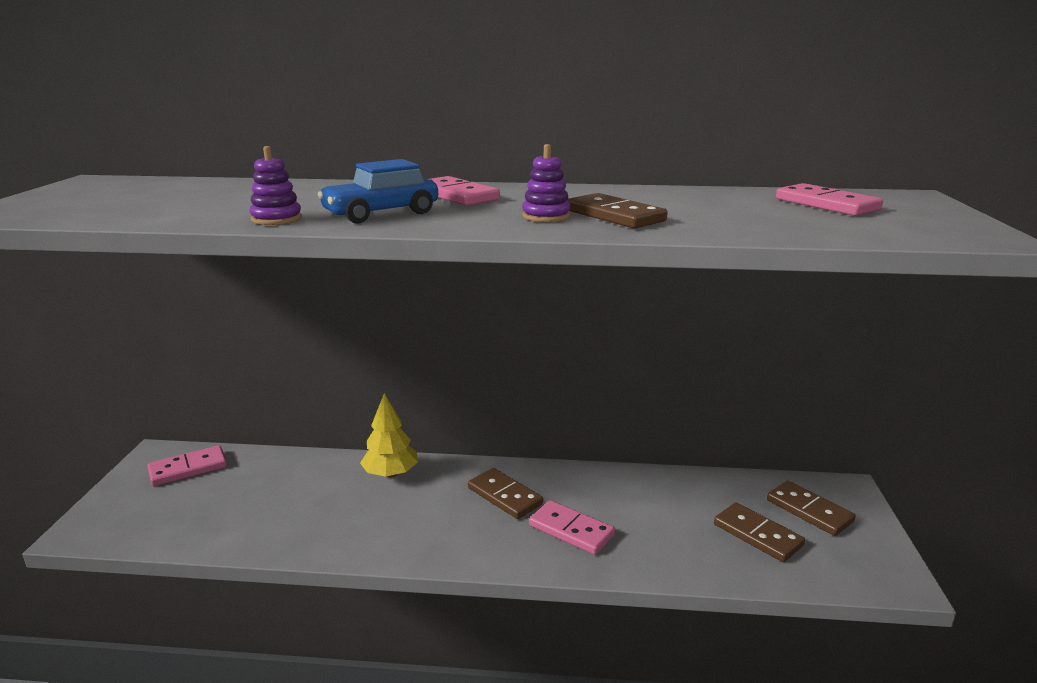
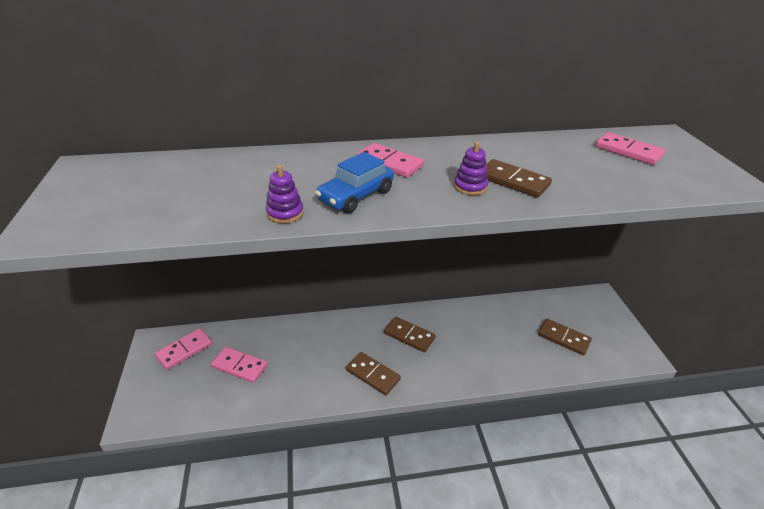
camera: 15 degrees left, 15 degrees up
yellow tree [360,393,418,478] -> none
pink domino [529,500,615,555] -> pink domino moved to [211,347,268,383]
brown domino [767,481,856,536] -> brown domino moved to [346,352,401,395]

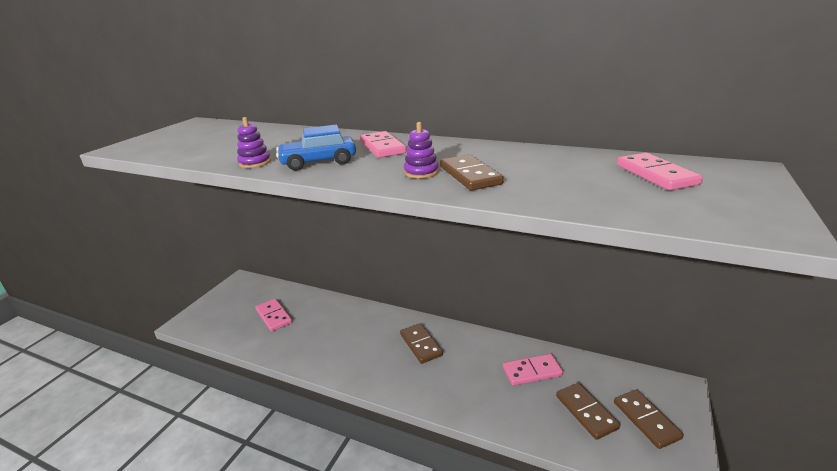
camera: 35 degrees right, 10 degrees down
pink domino [155,328,212,370] -> pink domino moved to [503,354,563,386]
brown domino [346,352,401,395] -> brown domino moved to [614,389,684,449]

